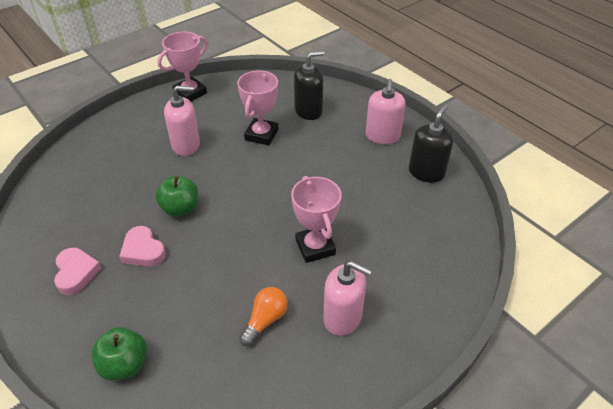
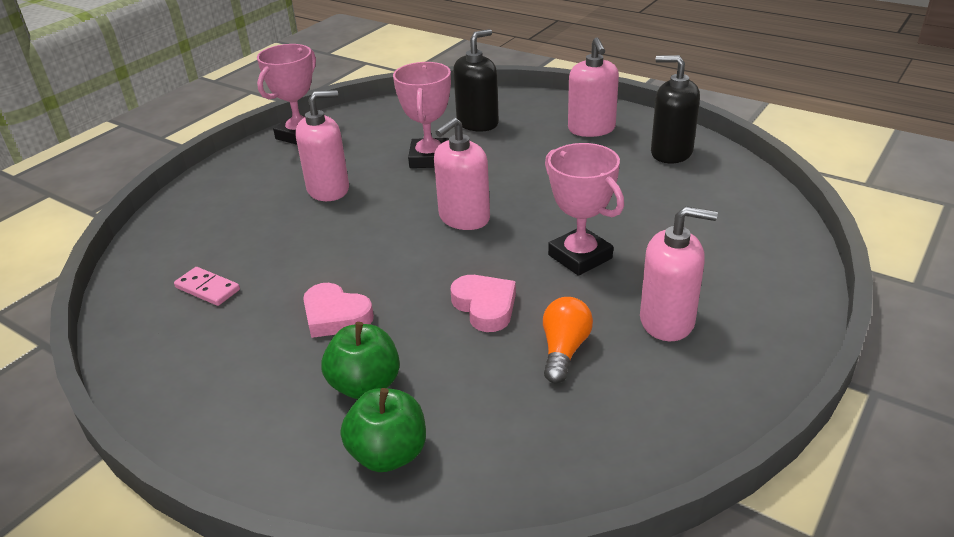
camera: 15 degrees left, 10 degrees down
pink heart [54,248,102,295] -> pink heart moved to [450,275,516,332]
green apple [155,176,198,216] -> green apple moved to [322,322,400,399]
black soap dispenser [409,105,453,183] -> black soap dispenser turned 75 degrees counterclockwise [651,55,700,163]
none -> pink domino [174,267,240,306]
none -> pink soap dispenser [434,117,490,230]

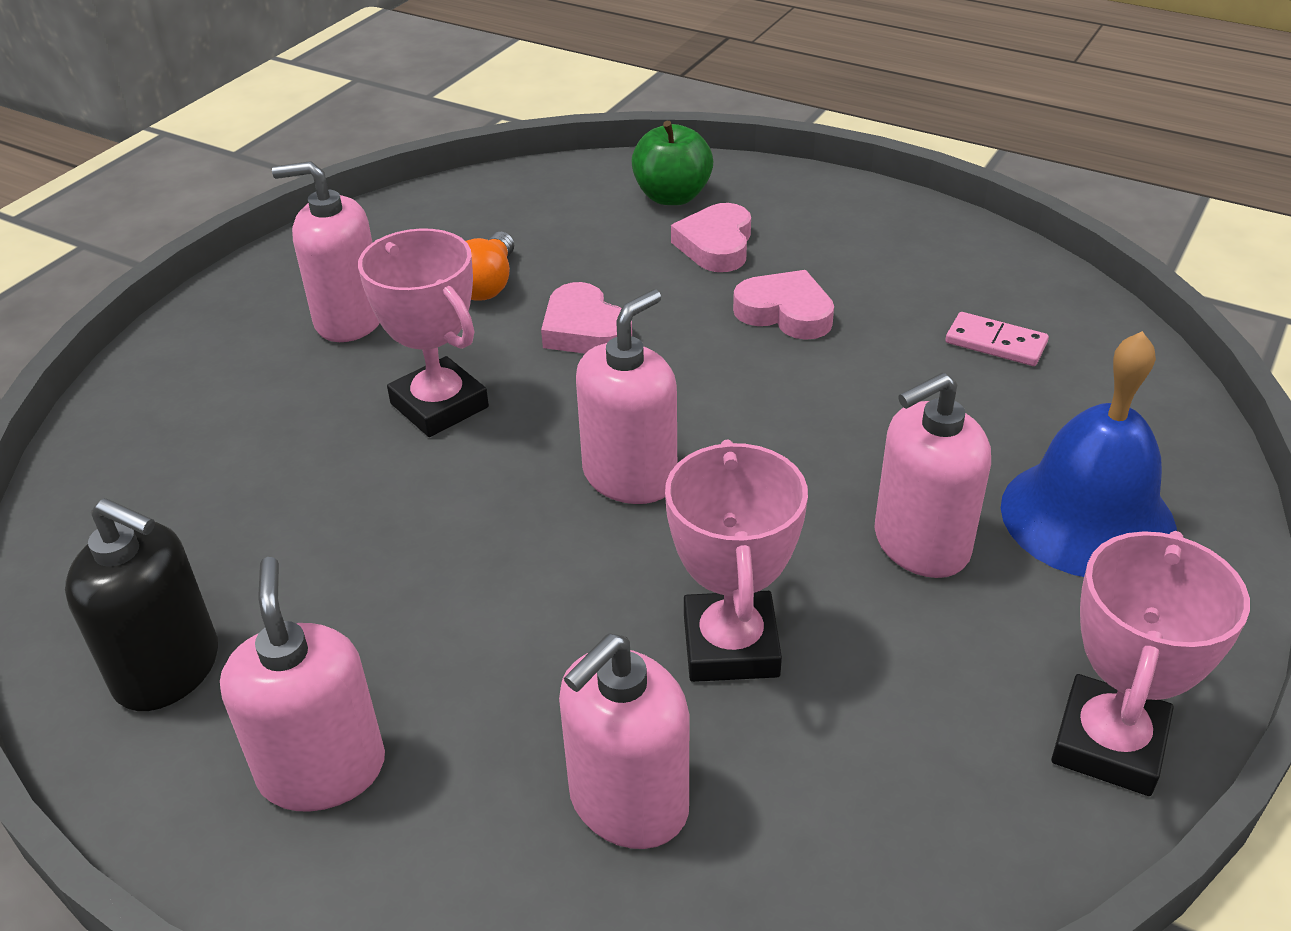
camera: 175 degrees right, 5 degrees up
green apple [322,322,400,399] -> pink heart [671,203,751,272]
black soap dispenser [453,29,499,132] -> pink soap dispenser [559,633,689,849]
none -> blue bell [1001,331,1177,577]

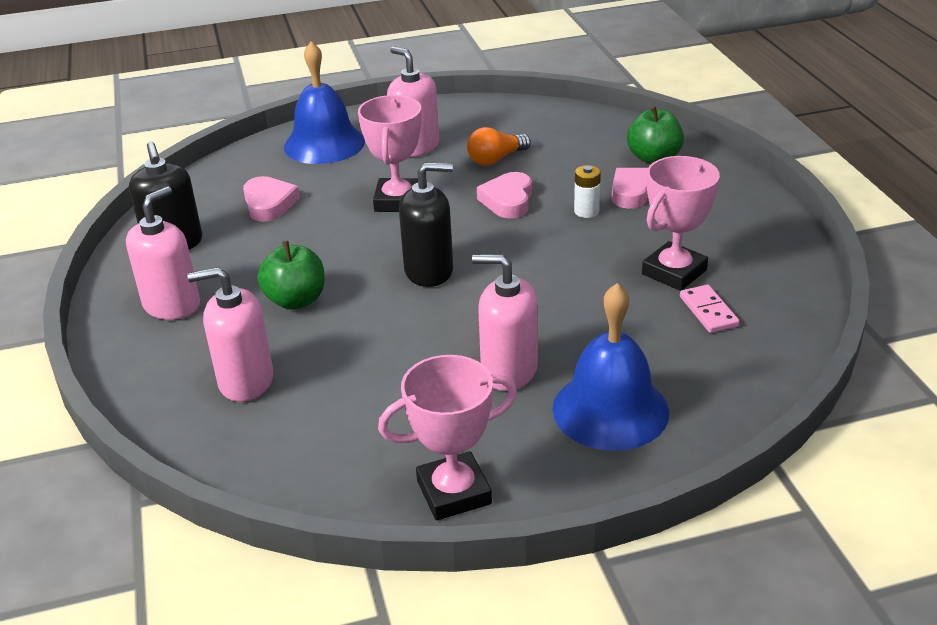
camera: 45 degrees right, 5 degrees down
pink soap dispenser [576,289,677,504] -> black soap dispenser [399,162,453,287]
pink trophy [665,440,808,682] -> pink trophy moved to [642,156,720,291]
pink heart [733,270,834,340] -> pink heart moved to [243,176,300,222]
none -> green apple [258,241,325,310]
none -> blue bell [284,41,365,164]
none -> white battery [574,165,601,218]

